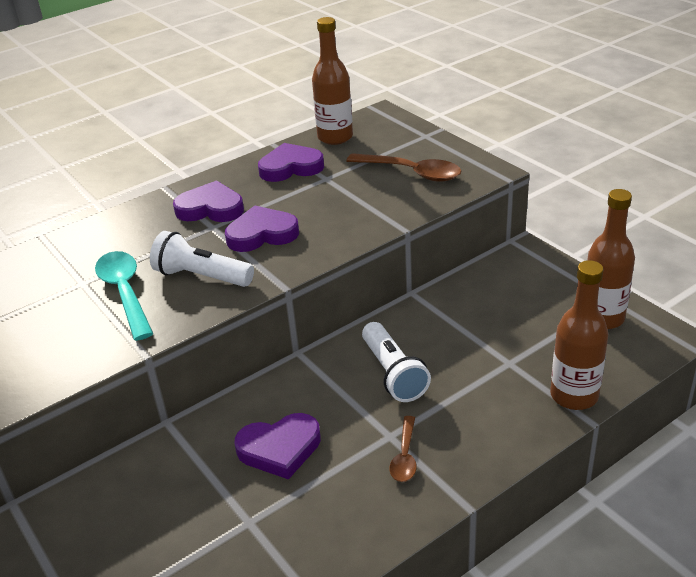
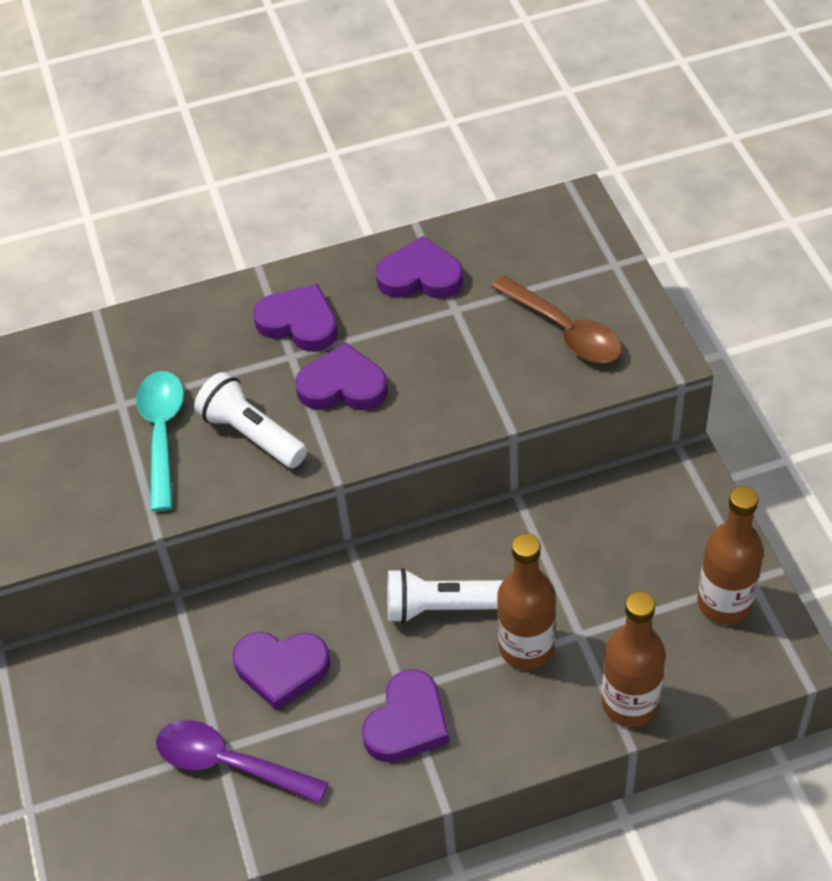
camera: 20 degrees right, 15 degrees up
brown bottle [312,17,353,145] -> brown bottle moved to [497,533,556,670]
white flashlight [362,322,431,402] -> white flashlight turned 90 degrees clockwise [387,568,503,623]
brown spoon [390,416,417,482] -> purple heart [362,669,449,762]
none -> purple spoon [156,720,328,804]

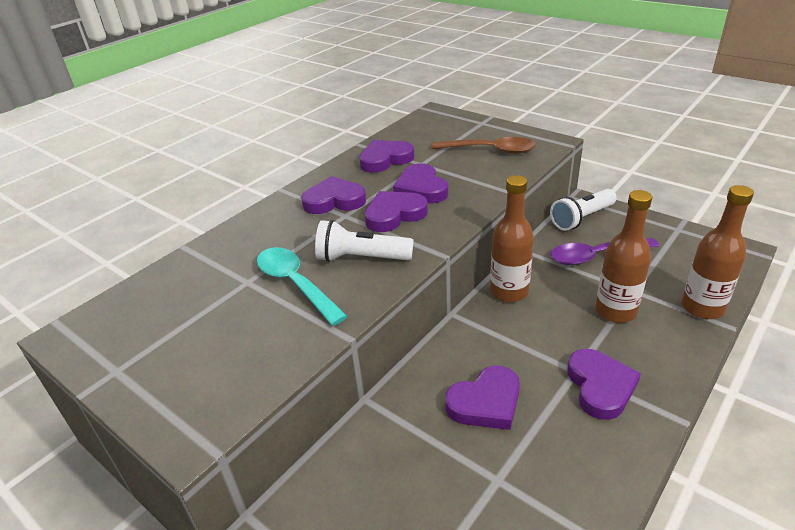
camera: 35 degrees left, 15 degrees down
purple spoon [156,720,328,804] -> purple spoon moved to [550,238,659,265]
white flashlight [387,568,503,623] -> white flashlight moved to [550,189,617,231]
brown bottle [697,486,764,624] -> brown bottle moved to [490,175,534,302]
none -> purple heart [393,163,448,204]

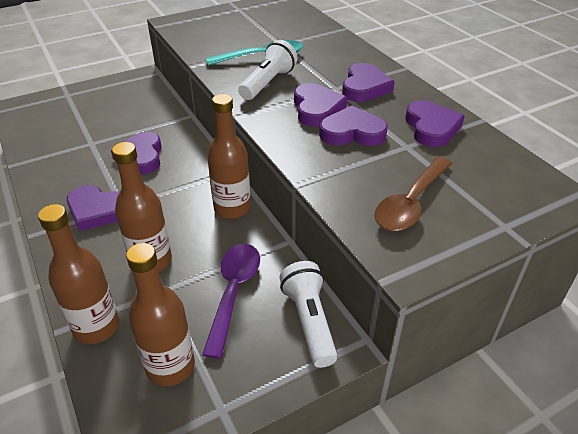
camera: 110 degrees right, 5 degrees up
none -> brown bottle [126,243,195,386]

